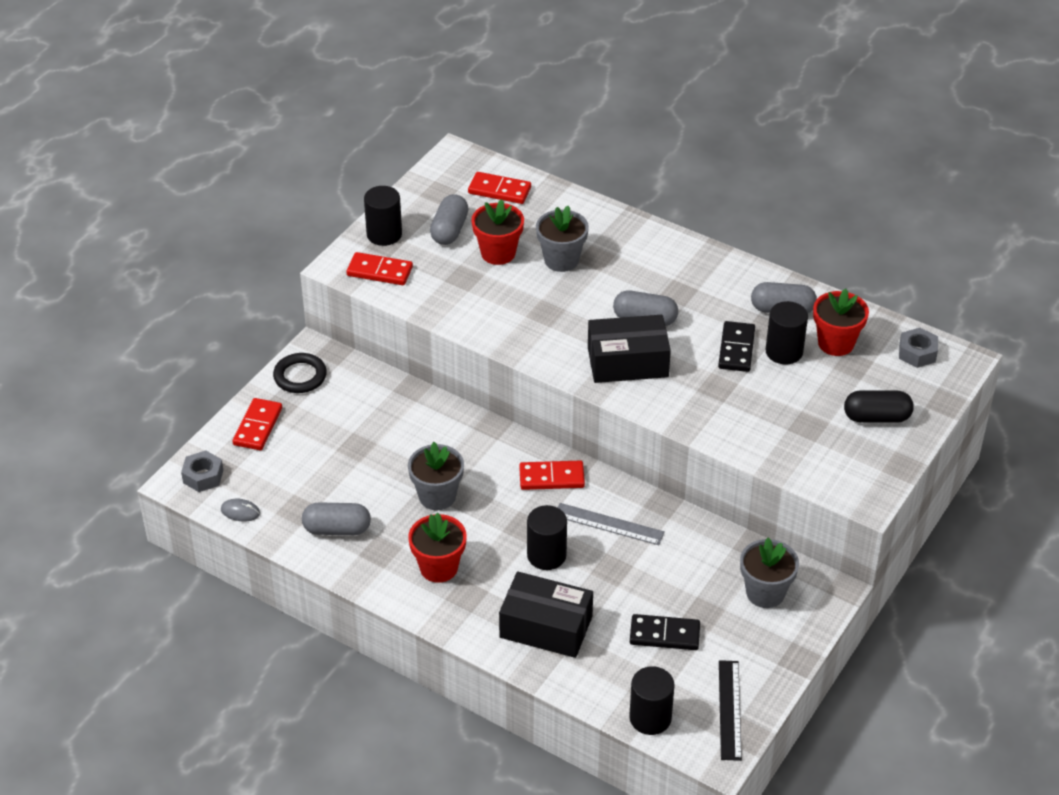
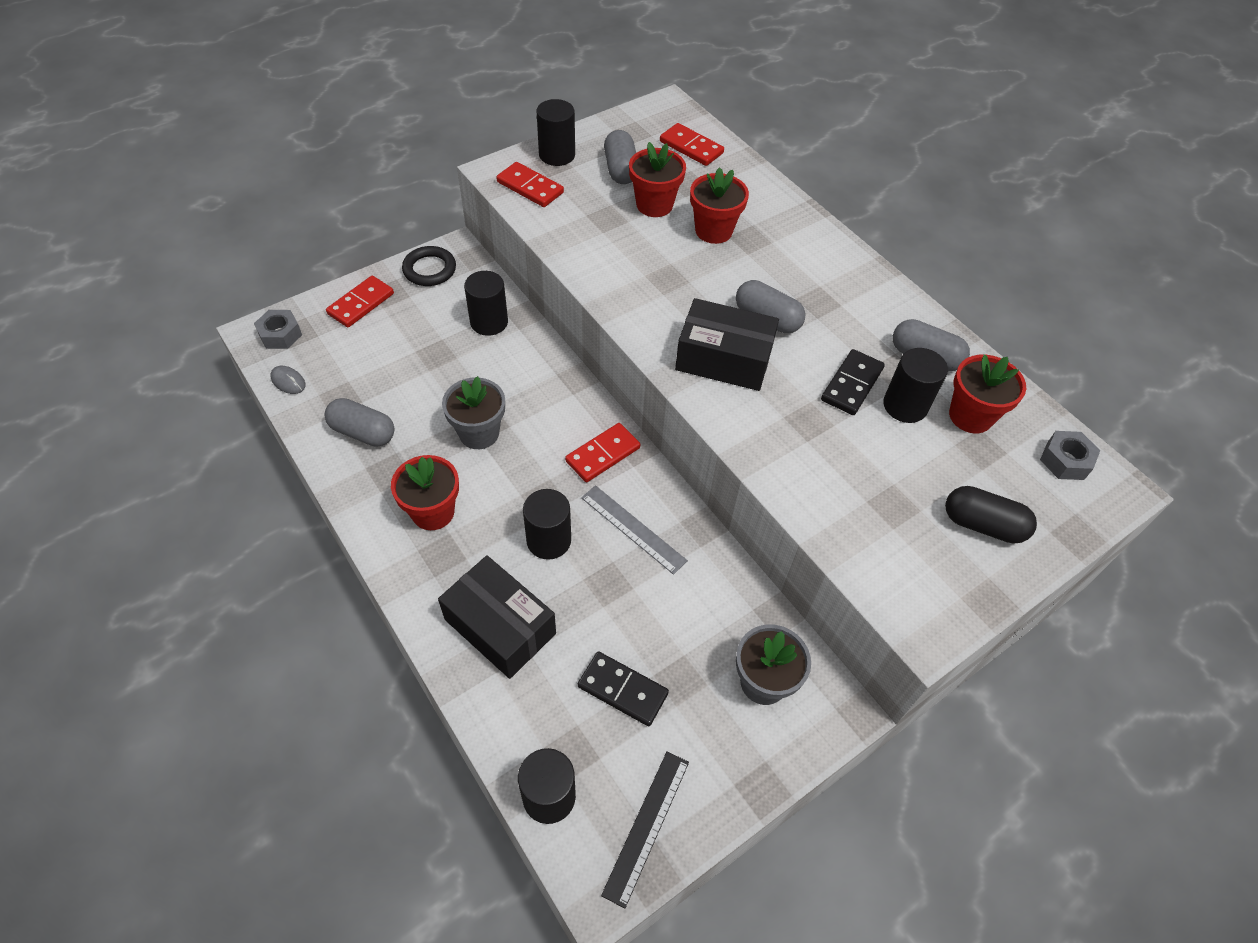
camera: 20 degrees right, 10 degrees up
grey capsule [430,194,469,245] -> grey capsule turned 45 degrees counterclockwise [604,130,636,184]
red domino [519,460,585,490] -> red domino turned 60 degrees counterclockwise [565,423,640,482]
grey flower pot [536,206,589,272] -> red flower pot [690,167,749,244]
none -> black cylinder [464,271,508,336]

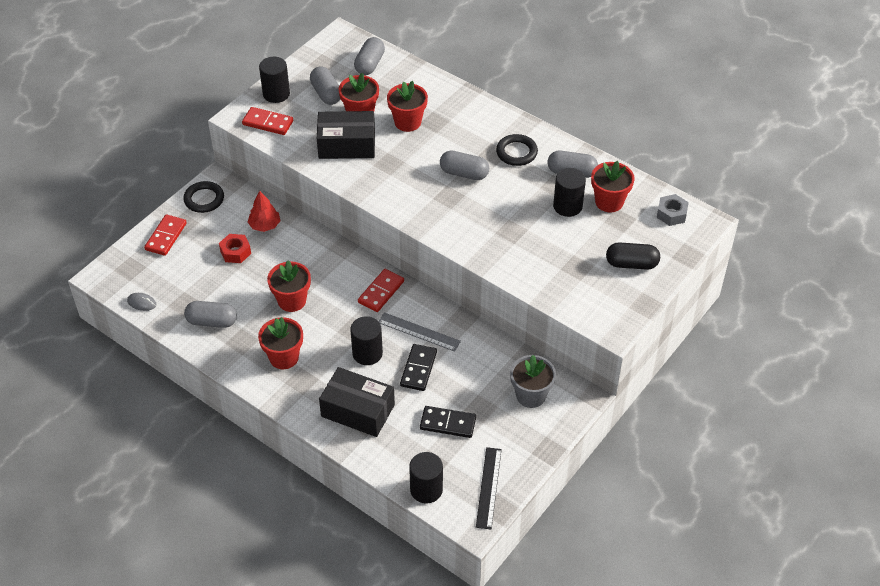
camera: 15 degrees left, 5 degrees down
grey nut [254,310,302,349] -> none
grey flower pot [442,376,505,449] -> red flower pot [267,260,311,312]
black cylinder [464,271,508,336] -> red tree [248,191,280,232]
red domino [660,123,724,166] -> grey capsule [354,37,385,75]
black box [675,298,779,391] -> black box moved to [317,111,375,159]
black domino [821,349,885,415] -> black domino moved to [400,344,437,391]
none -> red nut [219,234,251,263]
none -> black ring [496,134,538,166]

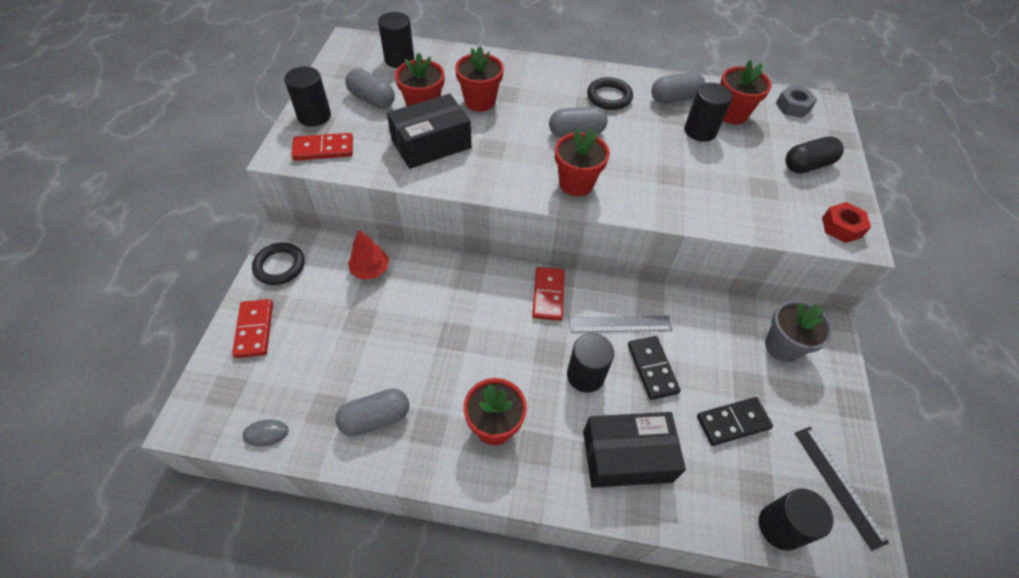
camera: 30 degrees left, 5 degrees up
red nut [219,234,251,263] -> red nut moved to [822,202,871,243]
red flower pot [267,260,311,312] -> red flower pot moved to [555,128,610,197]
grey capsule [354,37,385,75] -> black cylinder [378,12,414,68]

